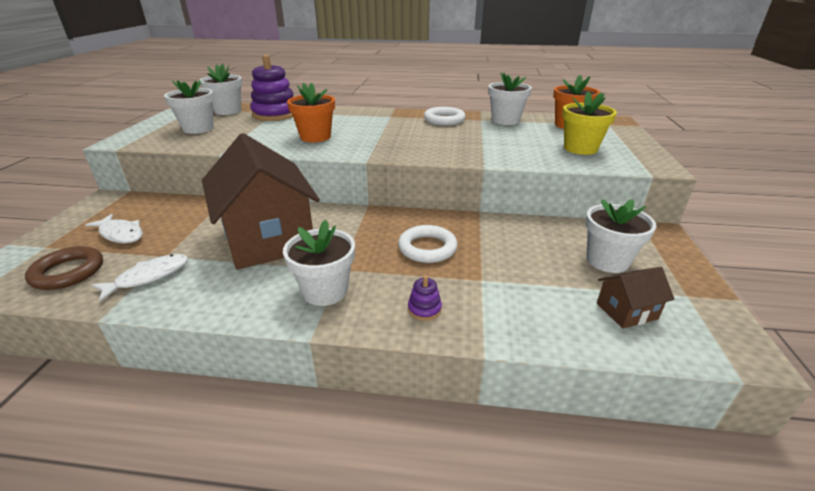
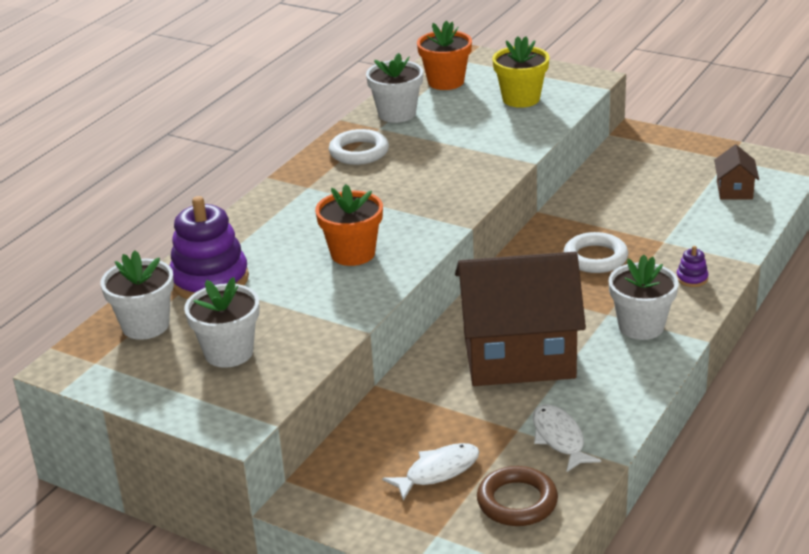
camera: 65 degrees left, 0 degrees up
white flower pot [585,199,656,273] -> none

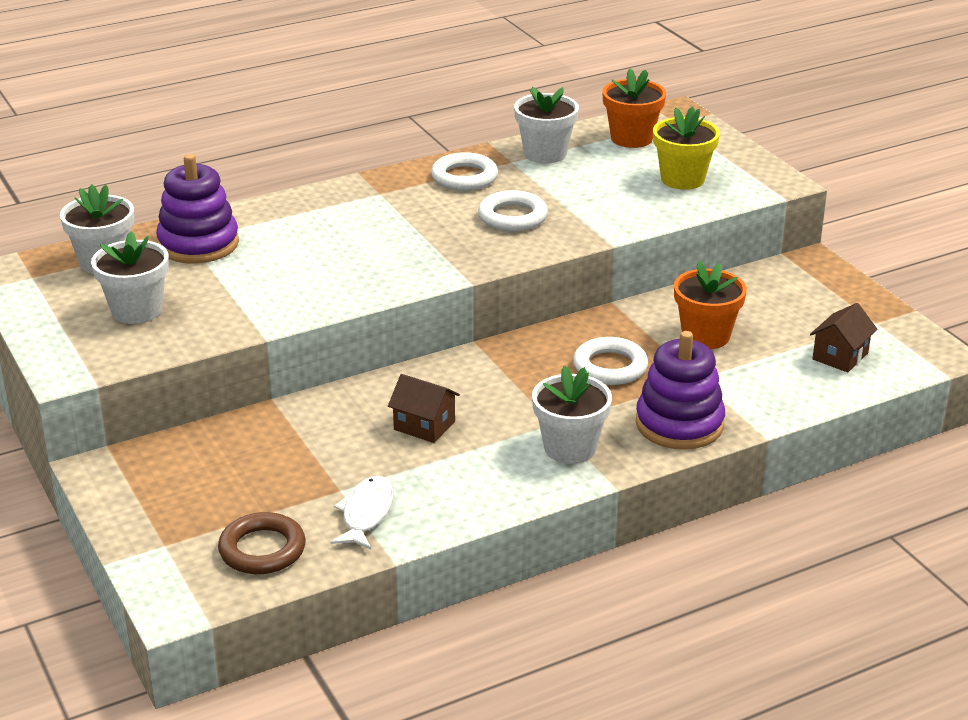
camera: 30 degrees right, 0 degrees up
orange flower pot [315,184,383,266] -> orange flower pot moved to [674,261,747,349]
white fish [382,443,480,501] -> none
brown house [455,252,586,386] -> brown house [388,374,460,443], size x0.42
purple stacking toy [677,246,708,287] -> purple stacking toy [636,331,725,450], size x2.38
none -> white ring [478,190,548,231]

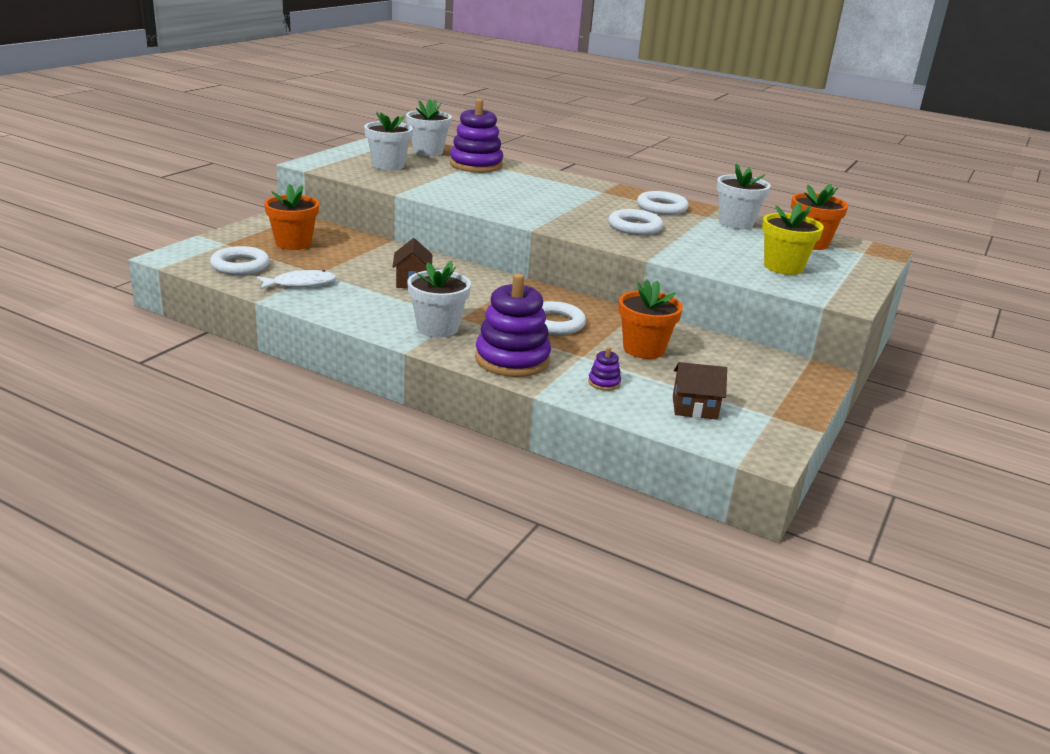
camera: 55 degrees right, 5 degrees down
brown ring [218,512,306,574] -> white ring [210,246,270,275]
none -> orange flower pot [264,184,319,250]
none -> purple stacking toy [588,347,621,391]

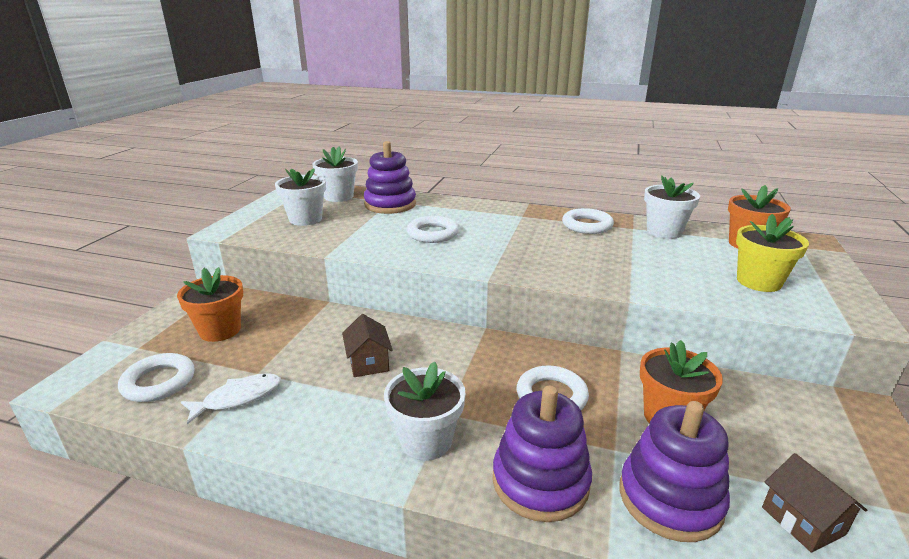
camera: 10 degrees left, 0 degrees up
purple stacking toy [588,347,621,391] -> purple stacking toy [619,401,730,542], size x2.38
white ring [608,209,663,235] -> white ring moved to [407,216,459,243]
brown house [673,362,727,420] -> brown house turned 75 degrees clockwise [762,453,867,553]

